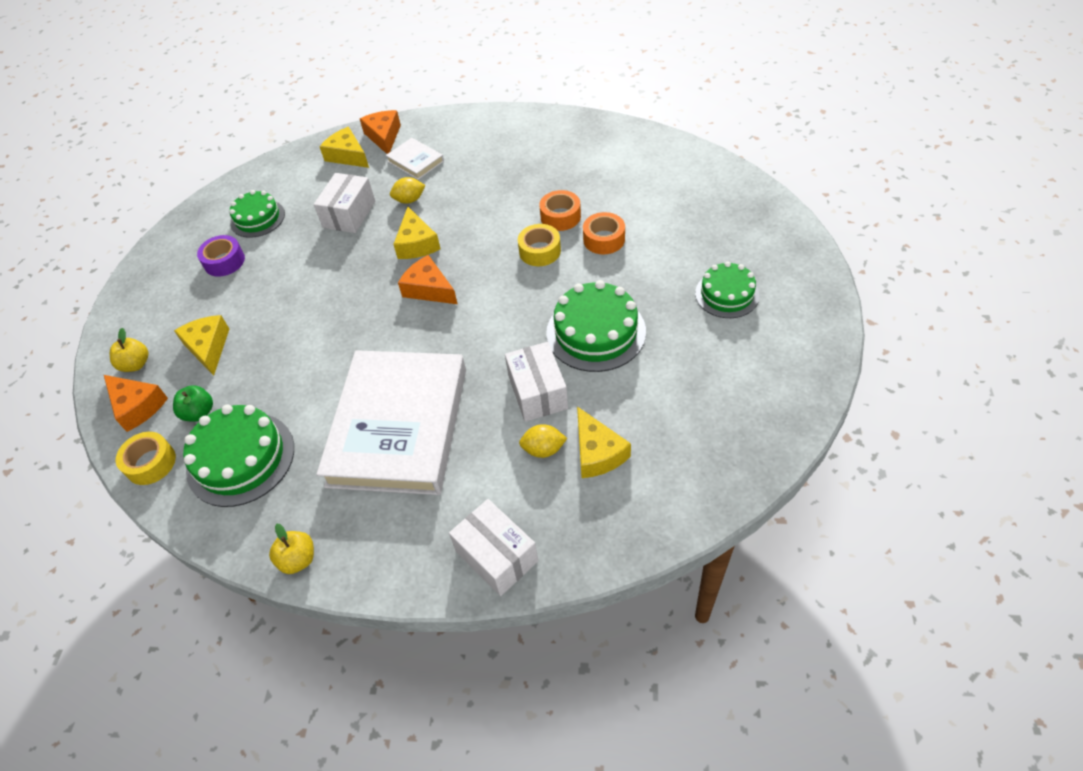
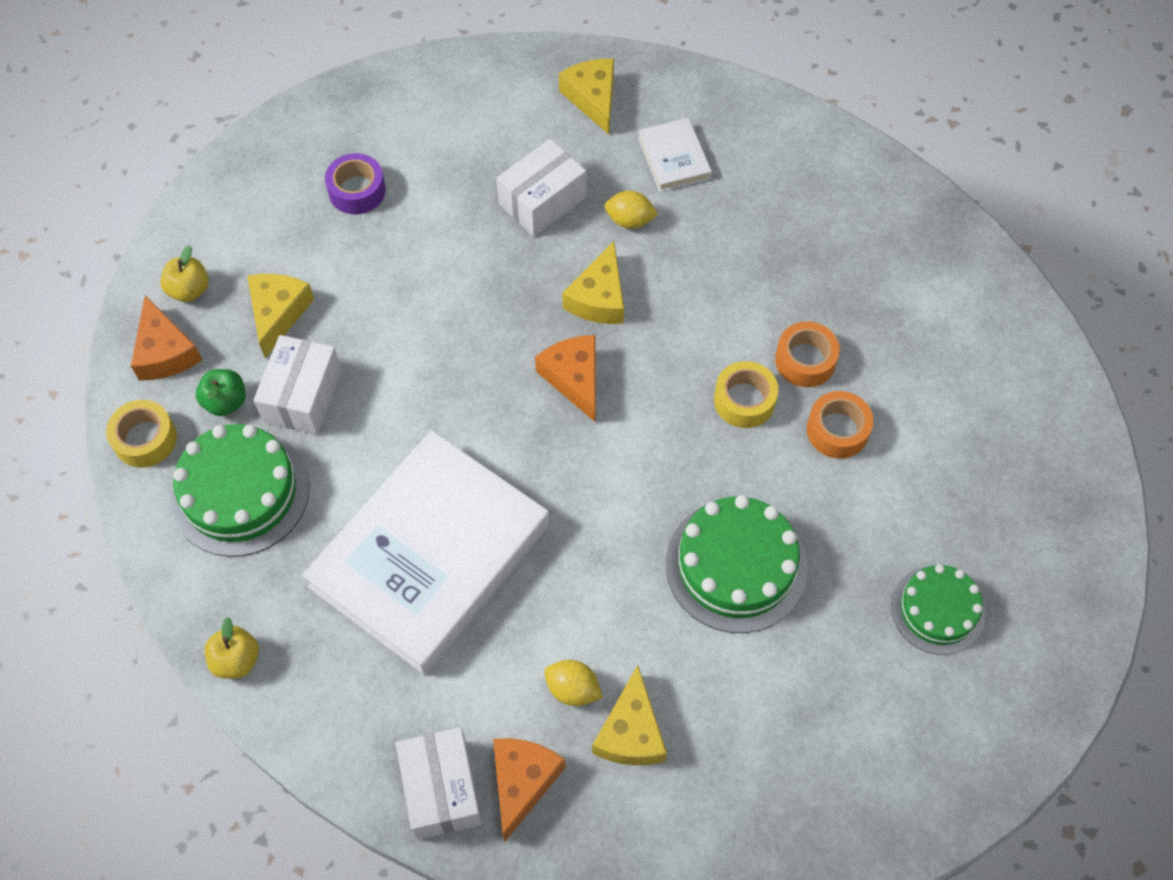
camera: 25 degrees right, 10 degrees up
green cake [230,190,285,238] -> none
orange cheese [360,110,401,154] -> orange cheese moved to [493,738,565,842]
white box [505,342,568,422] -> white box moved to [254,335,342,435]

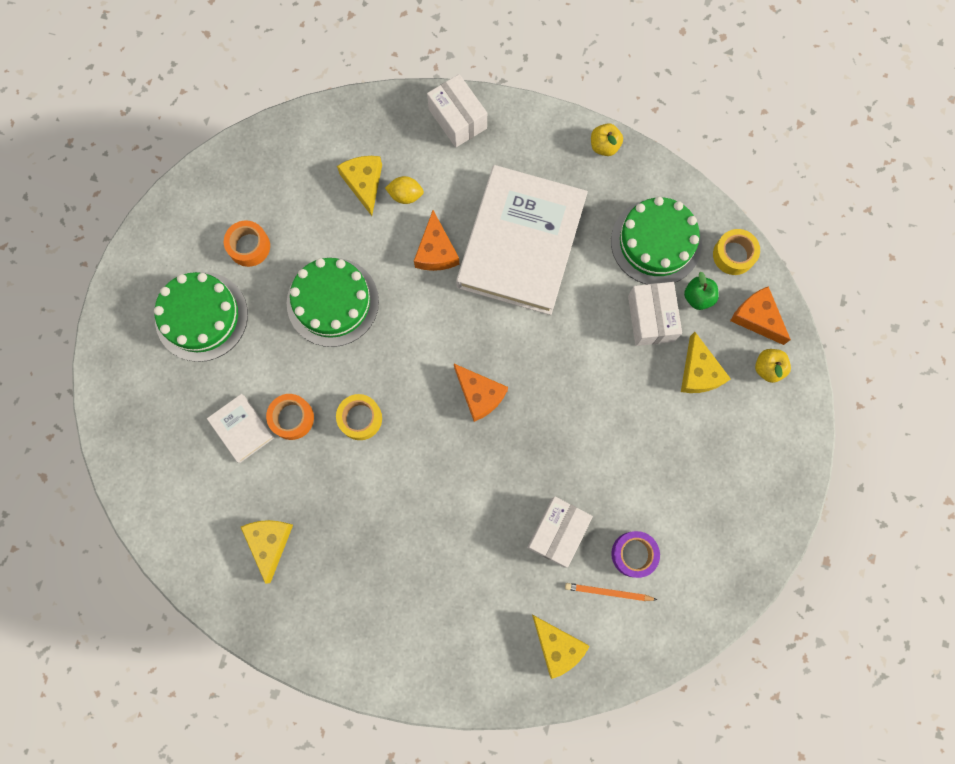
camera: 160 degrees right, 15 degrees up
purple tape [325,153,386,215] -> purple tape moved to [611,531,660,578]
orange cheese [493,738,565,842] -> orange cheese moved to [414,210,459,271]
yellow cheese [562,241,624,324] -> yellow cheese moved to [241,520,293,584]
yellow lemon [604,190,658,229] -> none
white book [638,118,712,192] -> white book moved to [207,394,274,463]
orange tape [775,321,840,387] -> orange tape moved to [224,221,270,267]
green cake [891,564,985,655] -> green cake [154,272,248,362], size x1.55
none -> orange pencil [565,583,657,601]

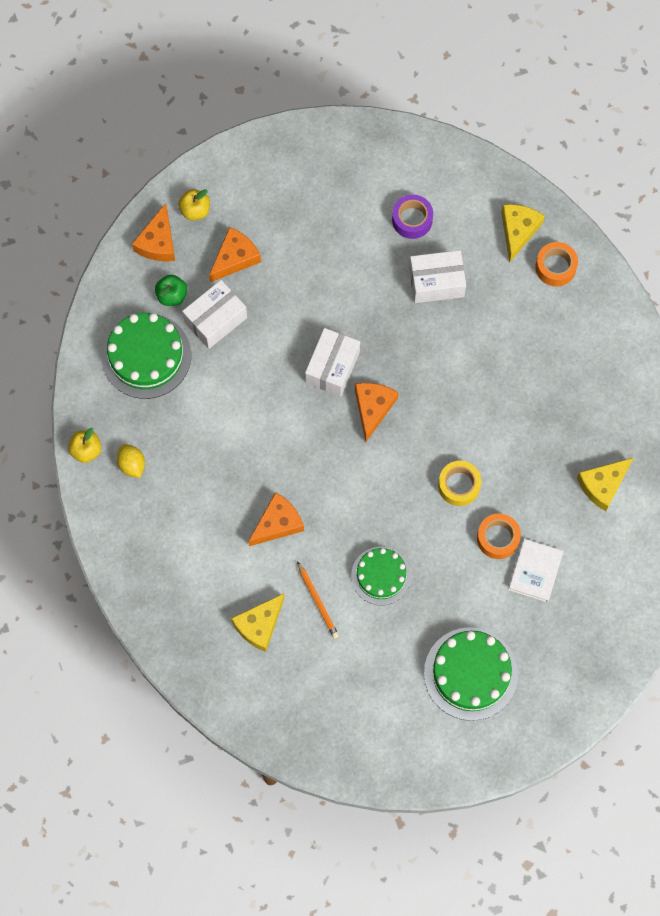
camera: 125 degrees left, 5 degrees down
orange tape [224,221,270,267] -> orange tape moved to [535,242,578,287]
green cake [287,258,379,347] -> green cake [351,547,411,605], size x0.65
yellow lemon [385,176,424,204] -> yellow lemon moved to [117,444,145,478]
white box [427,74,487,147] -> white box moved to [305,328,360,397]
white book [456,165,588,315] -> none
orange pencil [565,583,657,601] -> orange pencil moved to [297,561,339,639]
yellow cheese [681,332,731,393] -> orange cheese [209,227,261,282]
yellow tape [713,229,760,275] -> none

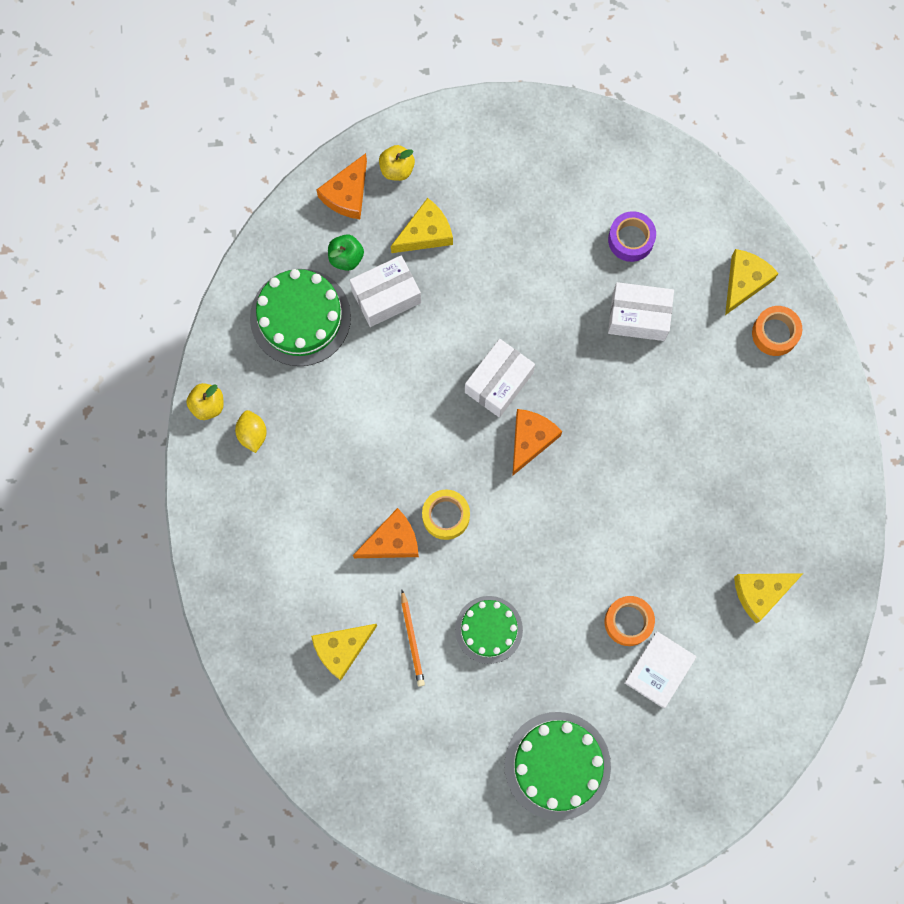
camera: 15 degrees right, 5 degrees up
orange cheese [209,227,261,282] -> yellow cheese [391,198,453,253]
yellow tape [438,461,481,506] -> yellow tape moved to [422,489,470,540]

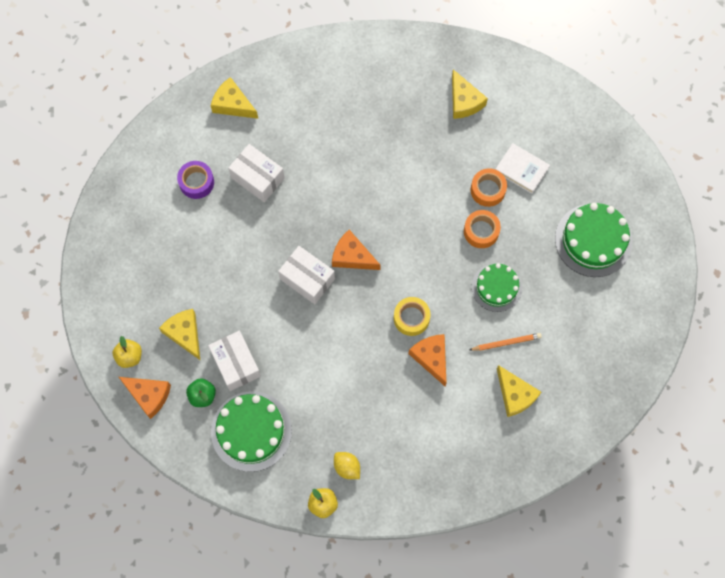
camera: 90 degrees left, 5 degrees down
yellow lemon [235,410,266,453] -> yellow lemon turned 60 degrees clockwise [334,452,360,479]
white box [608,282,674,341] -> white box turned 60 degrees counterclockwise [228,144,285,202]
orange tape [752,306,802,356] -> orange tape moved to [464,210,501,248]

